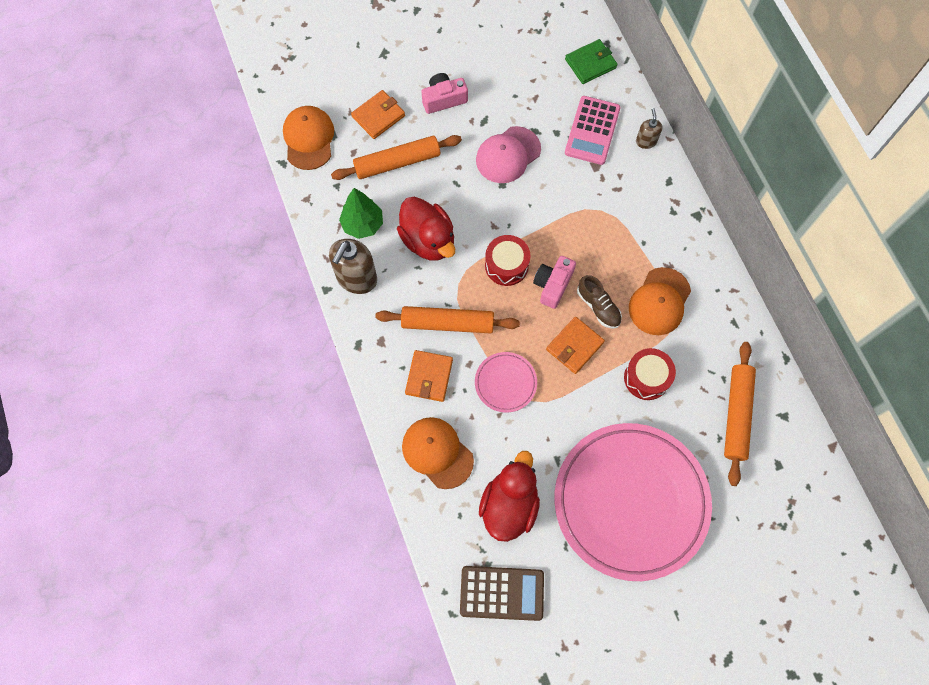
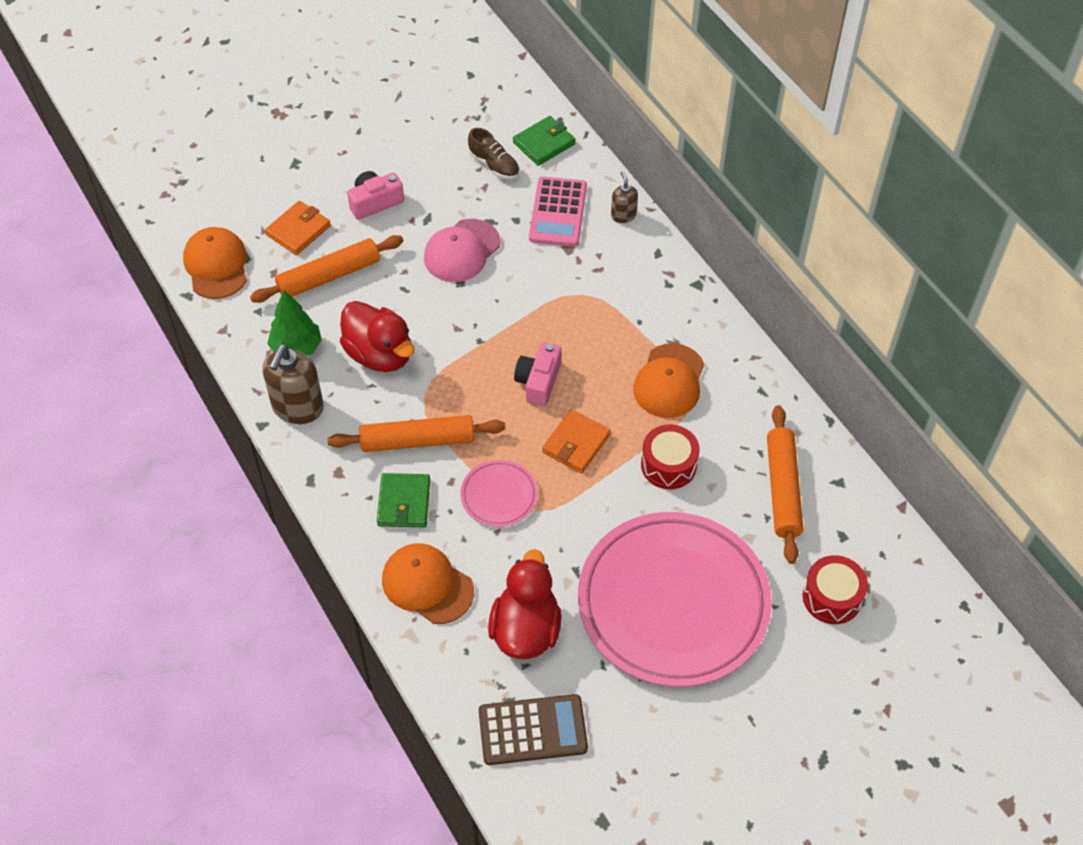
camera: 10 degrees left, 15 degrees down
orange wallet [405,350,453,402] -> green wallet [377,473,430,527]
red drum [485,235,531,286] -> red drum moved to [803,555,868,624]
brown shoe [577,275,622,329] -> brown shoe moved to [468,128,519,179]

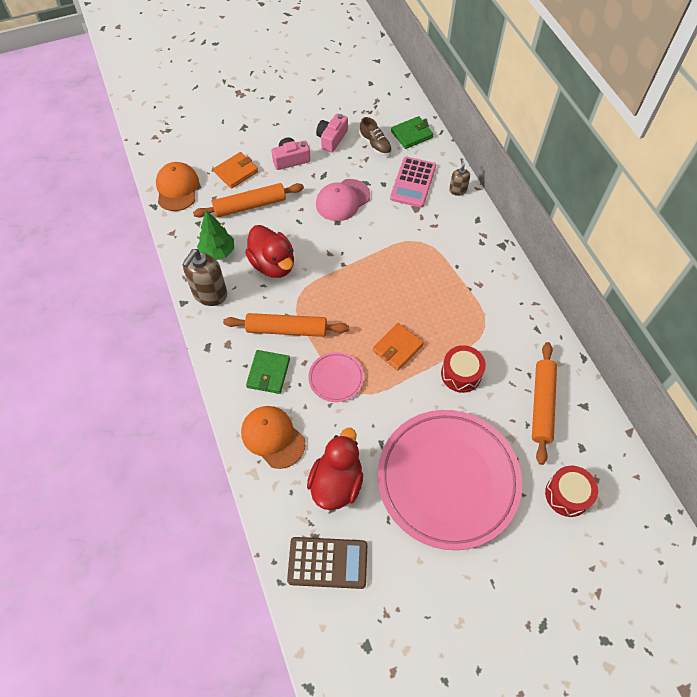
camera: 10 degrees right, 5 degrees up
pink camera [514,342,562,406] -> pink camera moved to [316,113,348,152]
orange cap [633,343,704,418] -> none

